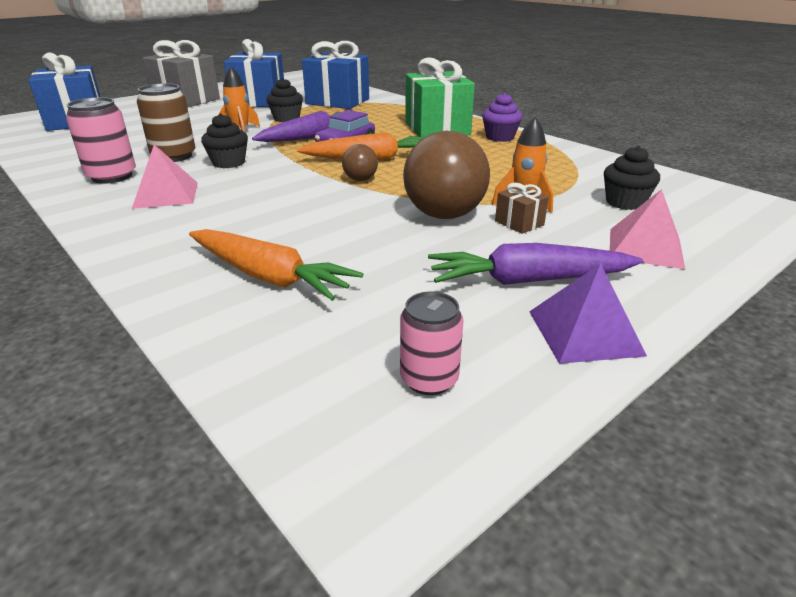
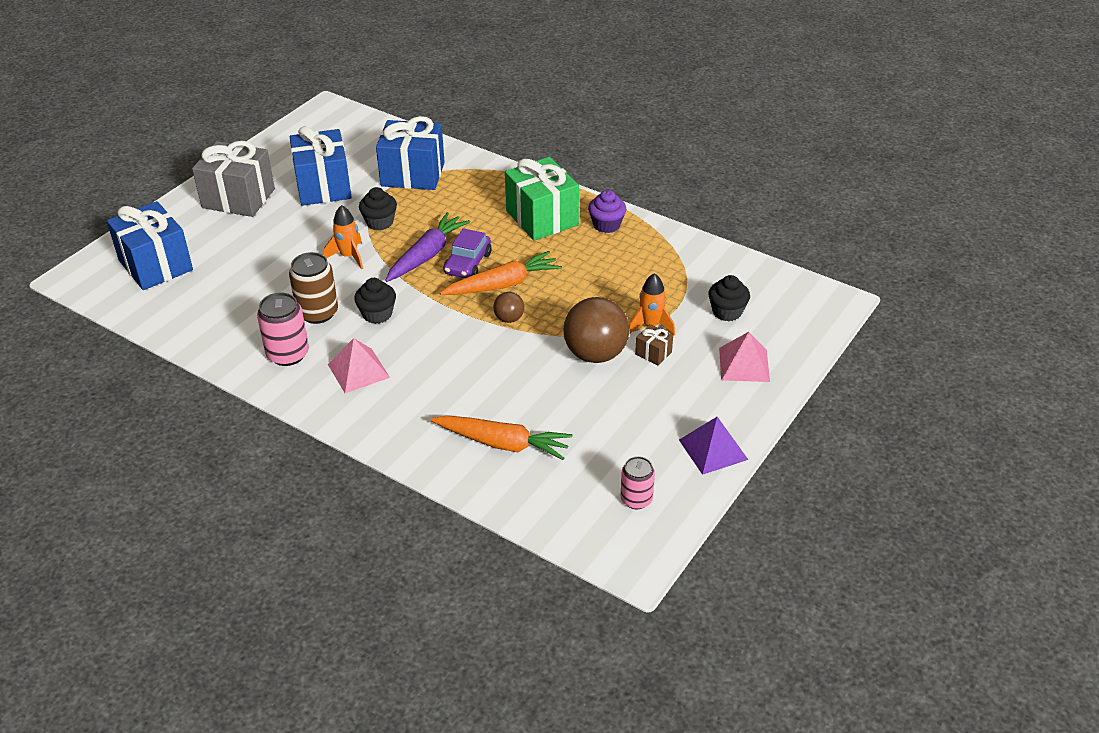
camera: 15 degrees left, 10 degrees up
purple carrot [428,243,643,285] -> none

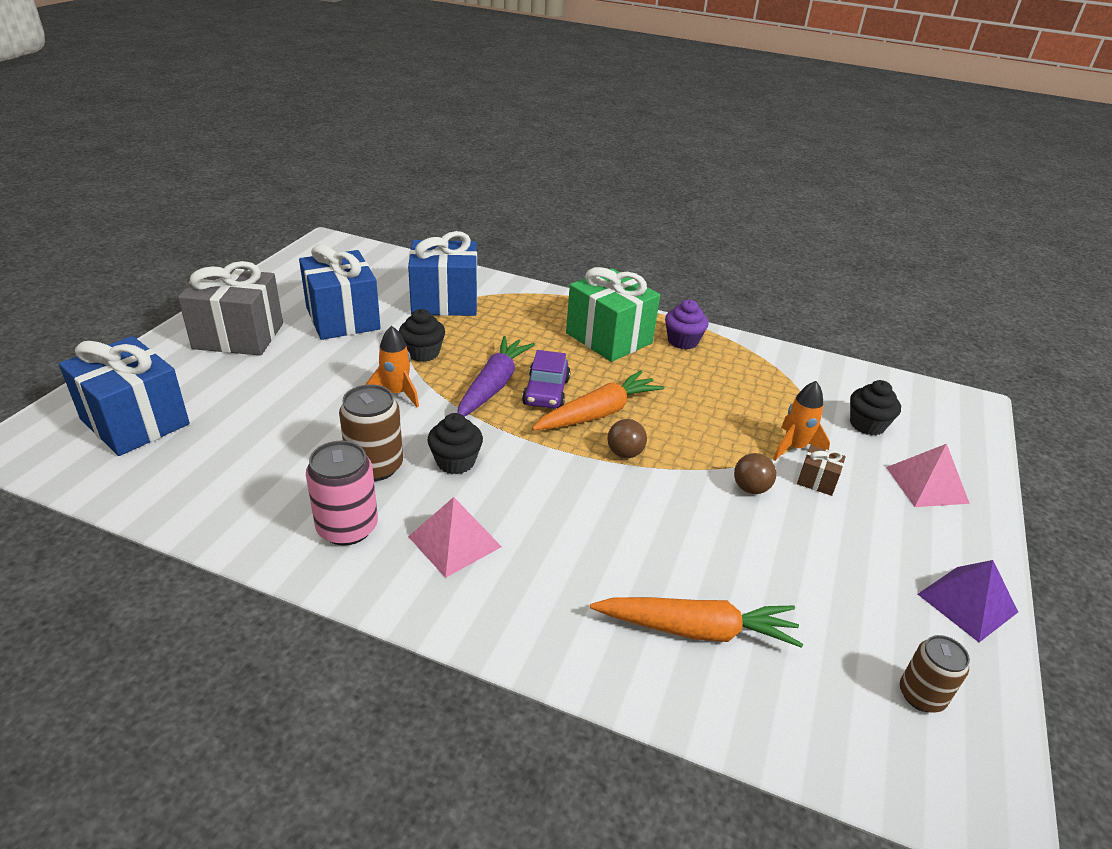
camera: 15 degrees left, 5 degrees down
brown ball [563,297,629,363] -> brown ball [734,453,776,494], size x0.49
pink can [621,456,655,509] -> brown can [900,635,970,713]

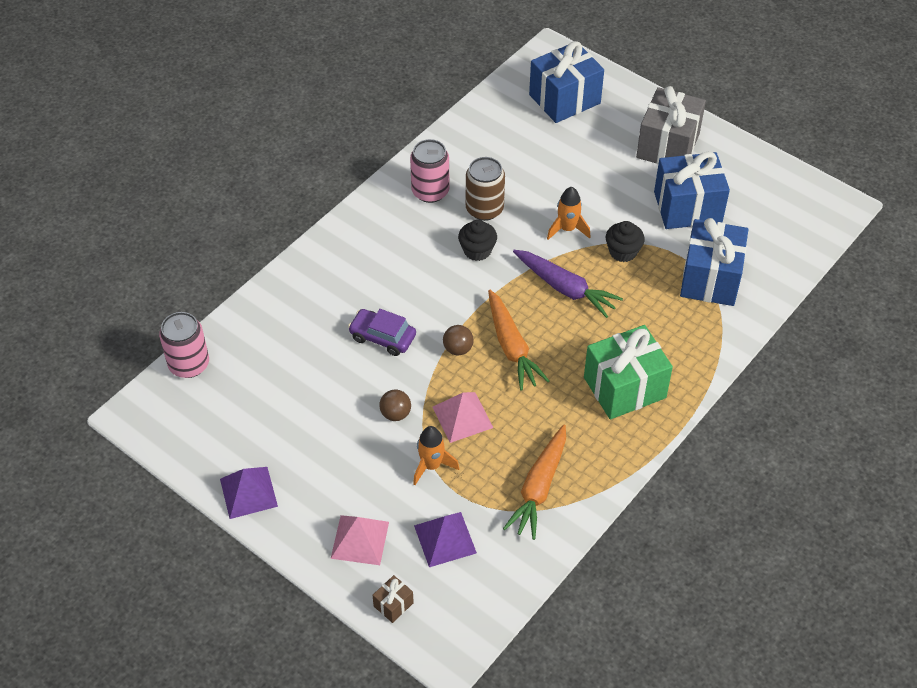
camera: 110 degrees right, 15 degrees up
pink pyramid [408,497,502,578] -> pink pyramid moved to [433,392,493,443]
purple car [522,350,570,409] -> purple car moved to [348,309,416,356]
orange carrot [590,597,803,648] -> orange carrot moved to [503,424,566,540]
purple cupcake [665,300,708,349] -> none
brown gift [797,445,846,496] -> brown gift moved to [372,575,414,623]
black cupcake [850,380,901,435] -> purple pyramid [414,512,477,567]
brown can [900,635,970,713] -> none
none -> pink can [159,312,209,378]

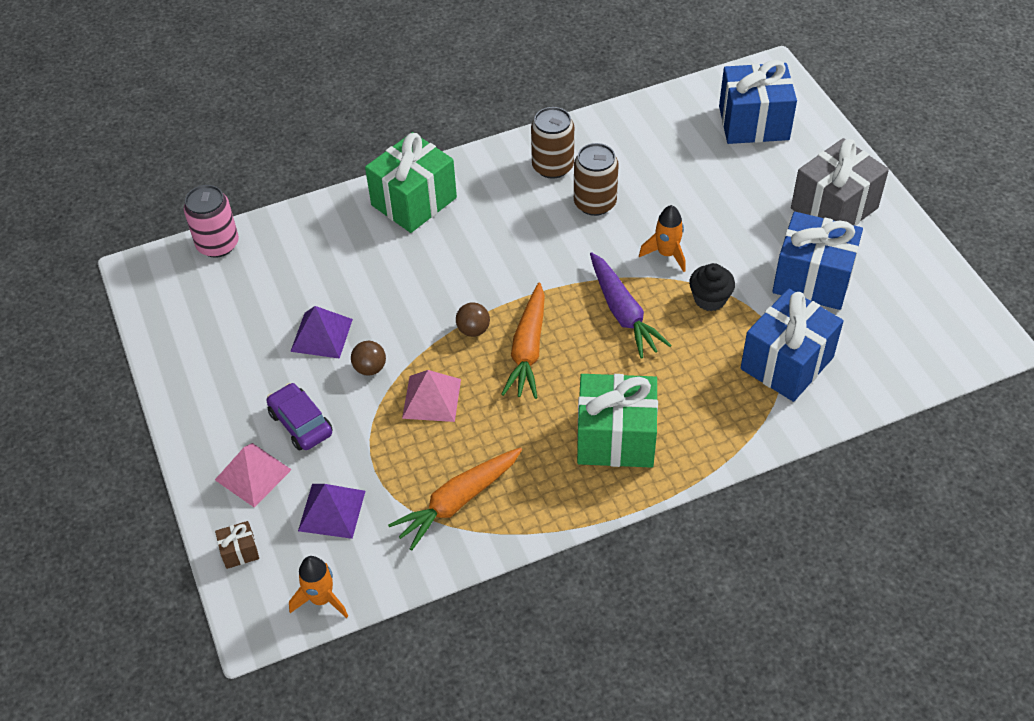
camera: 30 degrees right, 0 degrees up
purple pyramid [220,467,278,519] -> purple pyramid moved to [290,306,353,359]
purple car [348,309,416,356] -> purple car moved to [266,383,332,451]
pink can [410,139,449,203] -> brown can [531,107,574,179]
orange rocket [413,426,459,485] -> orange rocket moved to [289,556,348,618]
black cupcake [458,220,497,261] -> none
none -> green gift [365,132,457,233]

